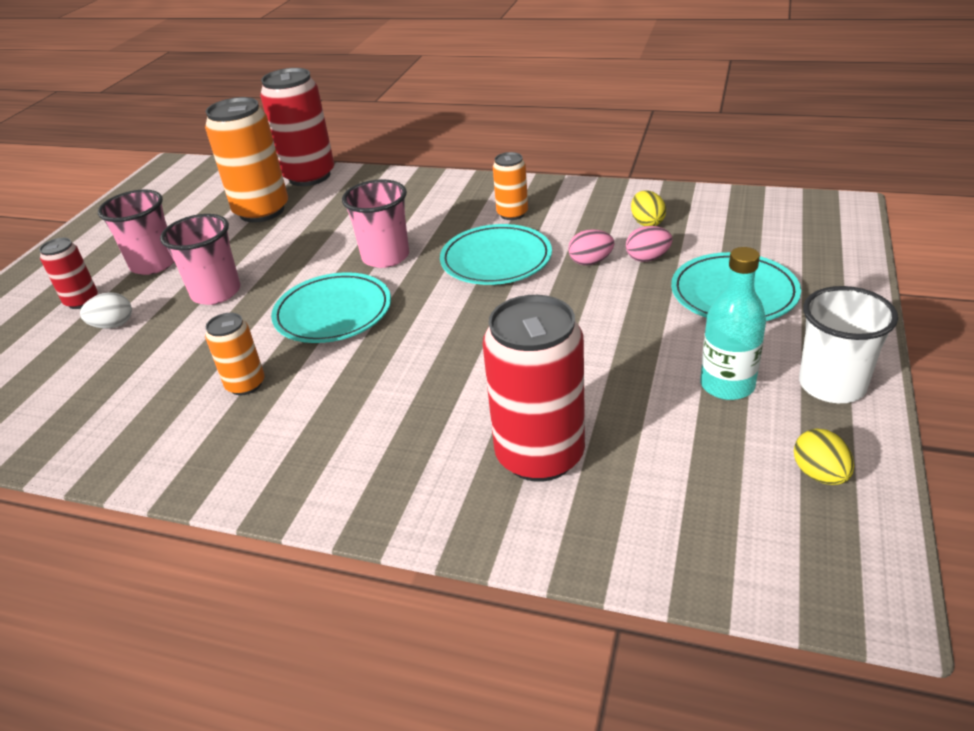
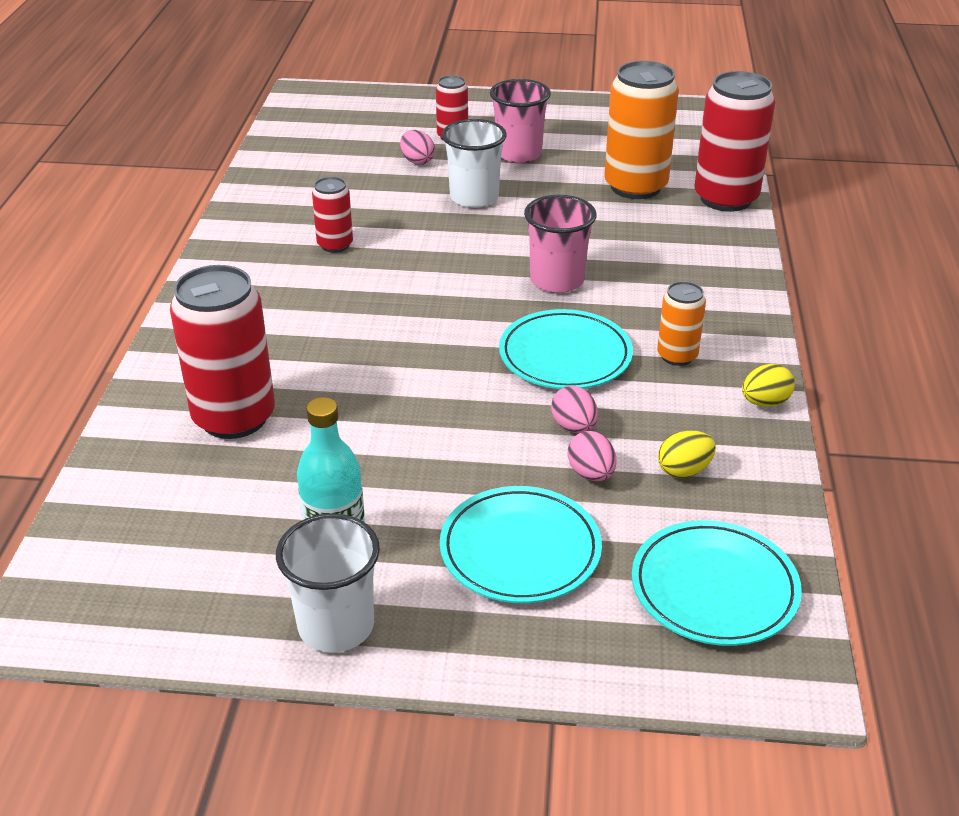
camera: 75 degrees right, 0 degrees up
white egg [80,292,132,329] -> pink egg [400,130,435,165]
pink cup [160,214,240,305] -> white cup [442,119,507,208]
orange can [205,313,265,395] -> red can [312,177,353,253]
turquoise plate [271,272,391,343] -> turquoise plate moved to [632,520,802,646]
yellow egg [794,428,854,485] -> yellow egg moved to [742,364,795,407]

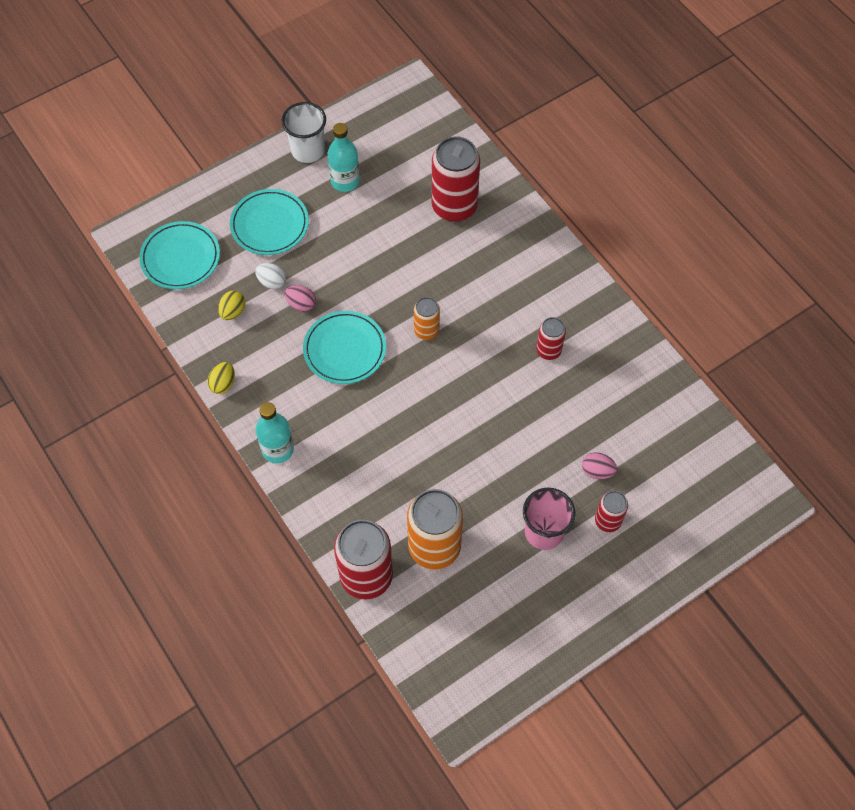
camera: 140 degrees right, 25 degrees up
white cup [442,119,507,208] -> none
pink cup [524,195,597,293] -> none
pink egg [568,431,616,481] -> white egg [255,263,286,289]
orange can [657,281,706,366] -> orange can moved to [414,297,440,340]
none -> turquoise bottle [256,402,294,463]

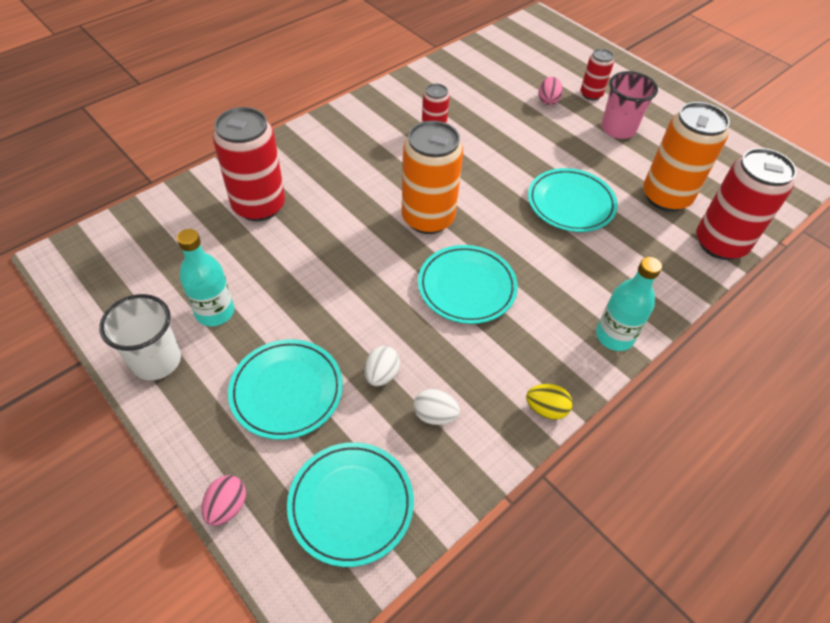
camera: 100 degrees left, 10 degrees down
yellow egg [218,291,245,320] -> white egg [414,389,460,425]
pink egg [285,285,316,312] -> pink egg moved to [202,475,246,526]
orange can [414,297,440,340] -> orange can [402,121,463,234], size x1.90
none -> turquoise plate [528,168,618,232]

